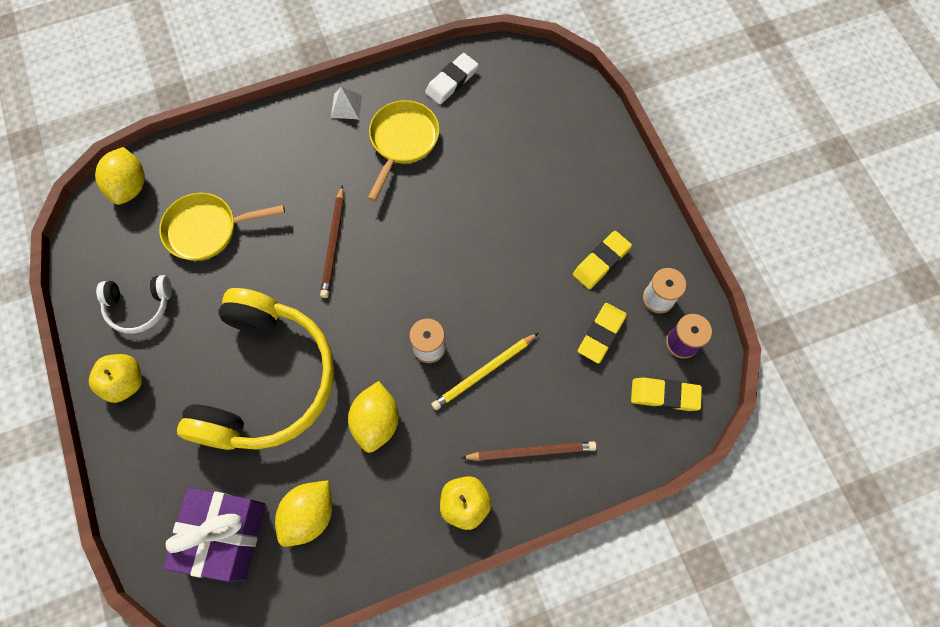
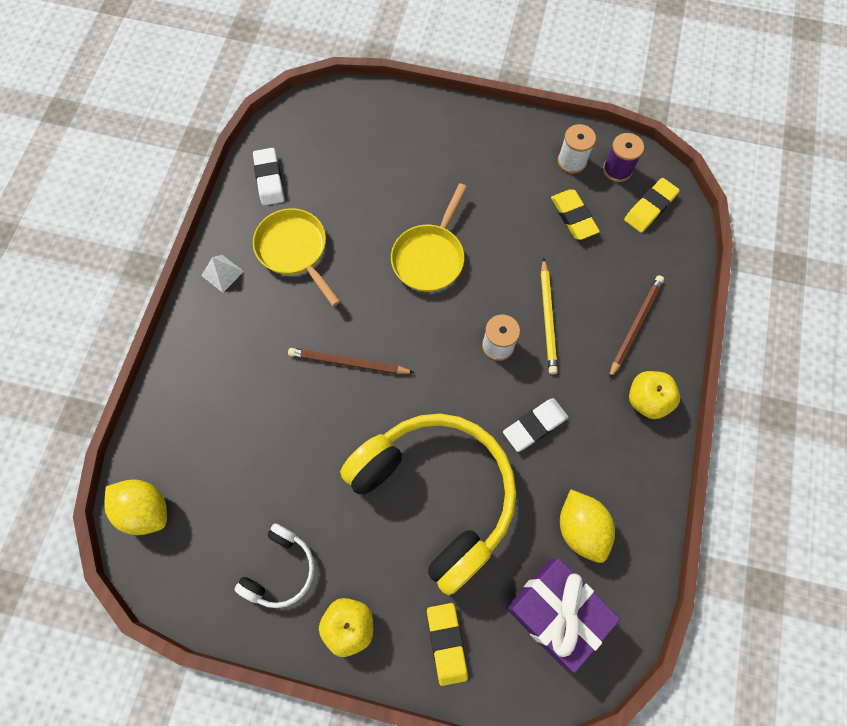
camera: 55 degrees left, 0 degrees up
yellow pan [159,193,285,261] -> yellow pan moved to [391,183,467,292]
brown pencil [320,185,344,298] -> brown pencil turned 150 degrees clockwise [288,348,415,374]
yellow lemon [348,381,399,453] -> white eraser [503,398,568,452]
yellow eraser [573,231,632,289] -> yellow eraser moved to [427,603,468,686]

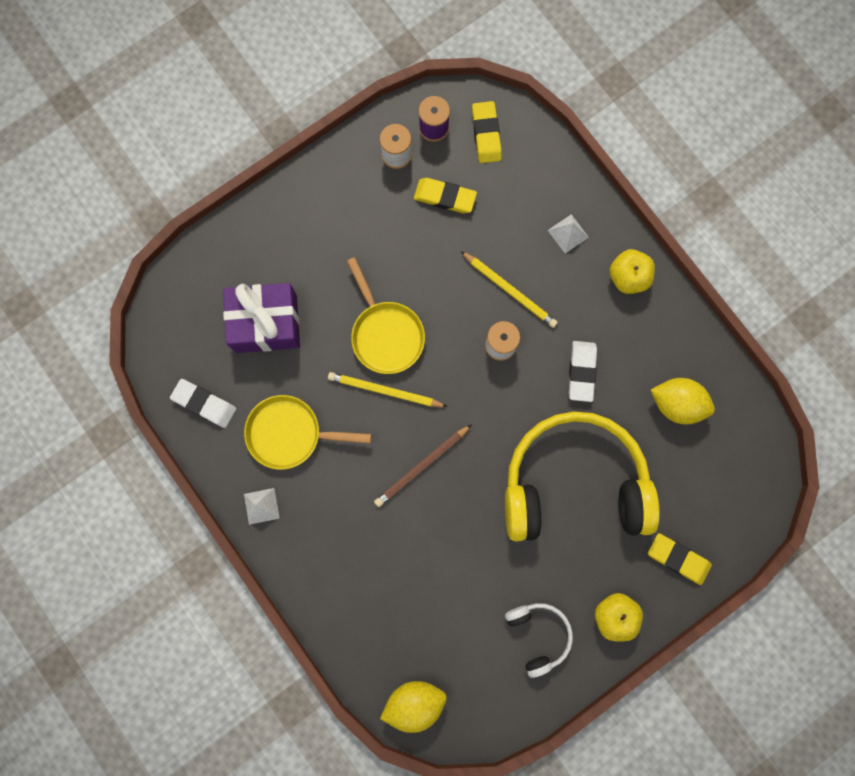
camera: 50 degrees left, 10 degrees up
purple gift [506,558,620,673] -> purple gift moved to [223,283,300,353]
brown pencil [609,275,664,379] -> white pyramid [548,214,589,253]
none -> yellow pencil [328,372,448,407]

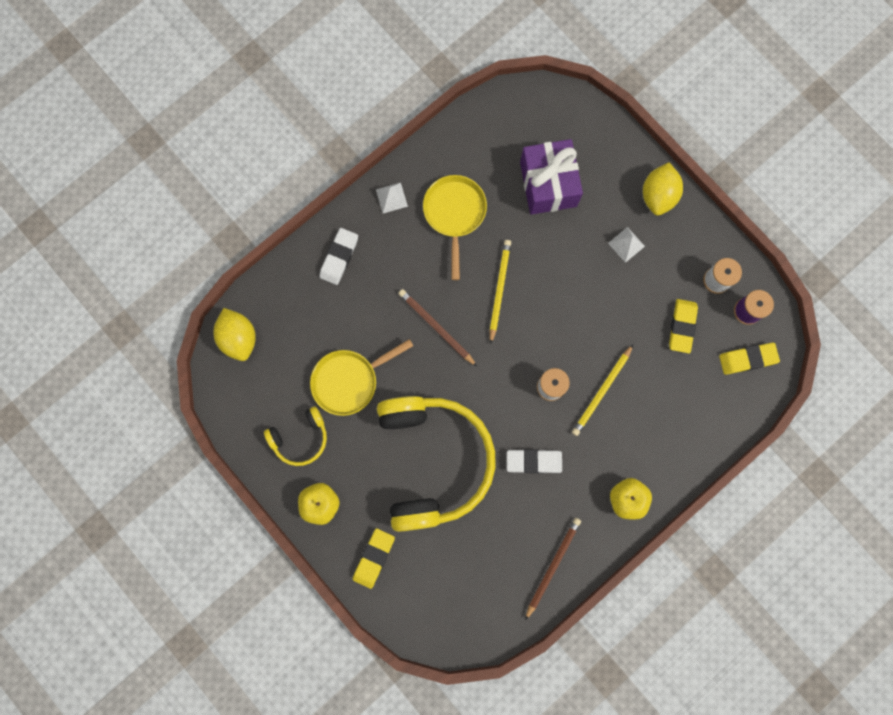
camera: 85 degrees right, 0 degrees up
white eraser [170,379,236,428] -> white eraser moved to [319,228,358,285]
yellow pan [347,257,425,374] -> yellow pan moved to [310,339,413,416]
white headphones [505,603,573,678] -> yellow headphones [264,407,327,466]
white pyramid [548,214,589,253] -> white pyramid moved to [608,227,645,263]
yellow lemon [651,378,715,424] -> yellow lemon moved to [643,162,683,215]
none -> brown pencil [525,518,581,620]

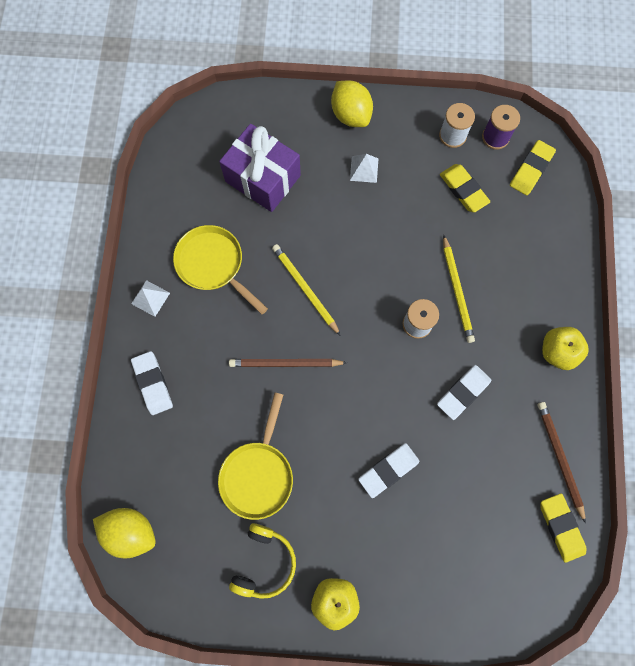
camera: 45 degrees left, 5 degrees down
yellow eraser [353,528,395,589] -> yellow eraser moved to [541,493,587,563]
yellow headphones [377,396,495,532] -> white eraser [358,443,420,498]

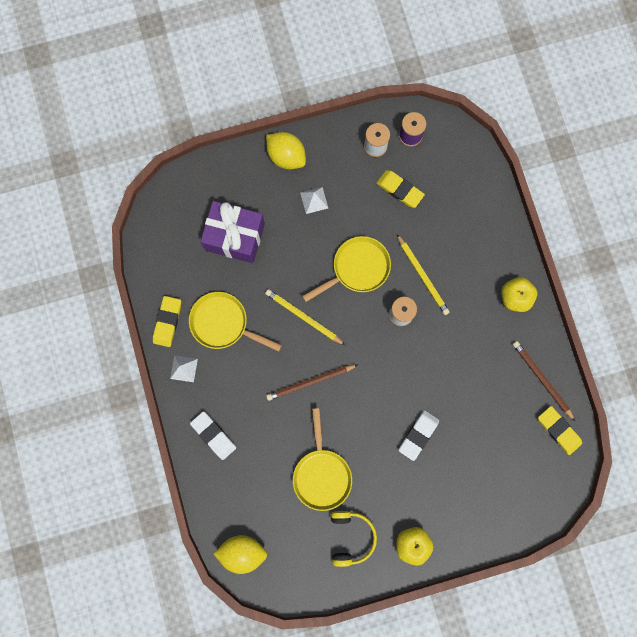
camera: 20 degrees left, 5 degrees up
white eraser [437,365,491,420] -> none
yellow eraser [510,140,556,195] -> yellow eraser moved to [153,296,181,347]
none -> yellow pan [302,236,391,302]

